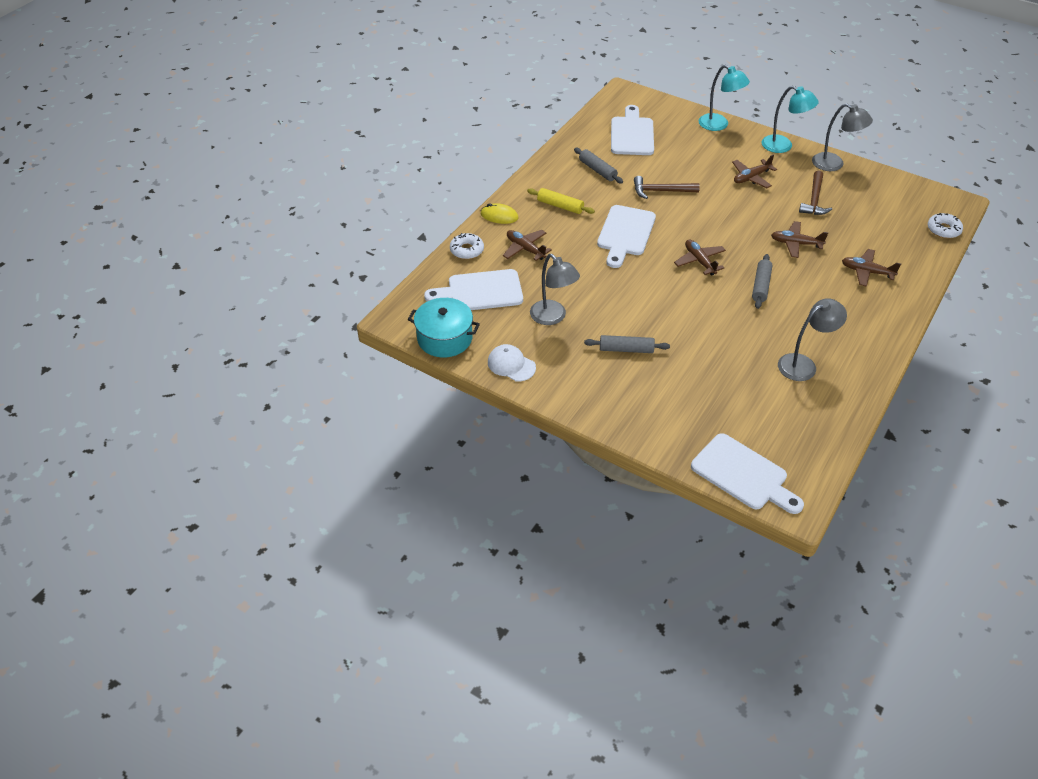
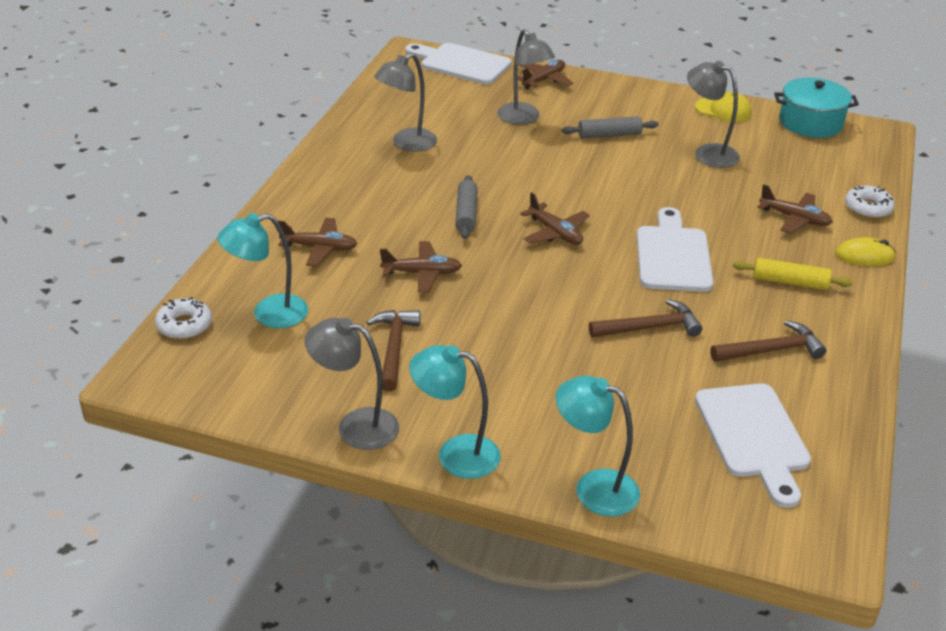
camera: 165 degrees right, 10 degrees down
white cutting board [424,269,523,310] -> none
white cap [488,344,536,381] -> yellow cap [695,92,751,122]
grey rolling pin [574,148,623,183] -> brown hammer [710,321,827,362]
brown plane [732,154,777,188] -> brown plane moved to [517,60,573,89]
none -> turquoise lamp [217,213,309,328]
none -> grey lamp [497,29,555,125]

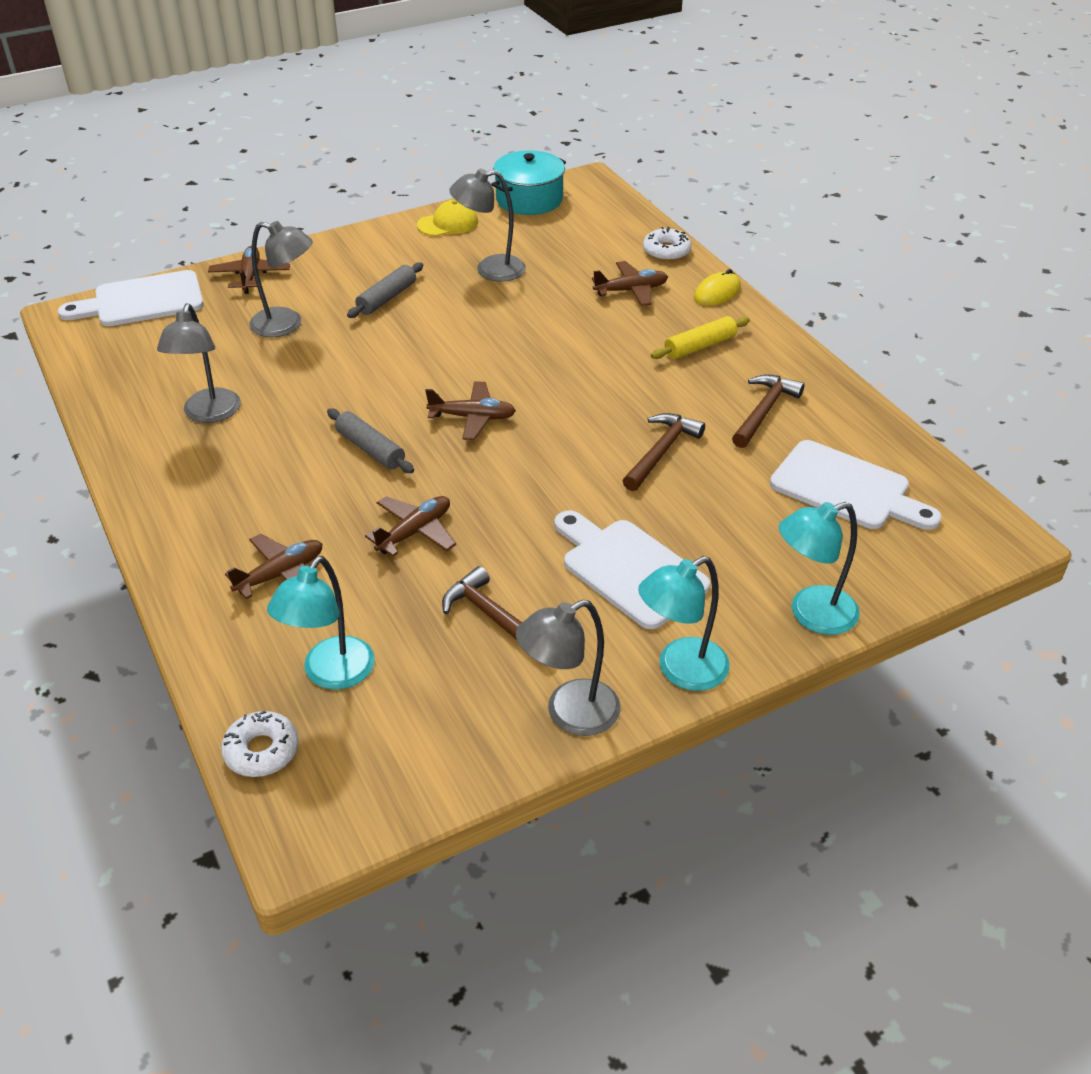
camera: 45 degrees left, 5 degrees up
white cutting board [637,207,713,292] -> white cutting board moved to [554,510,710,629]

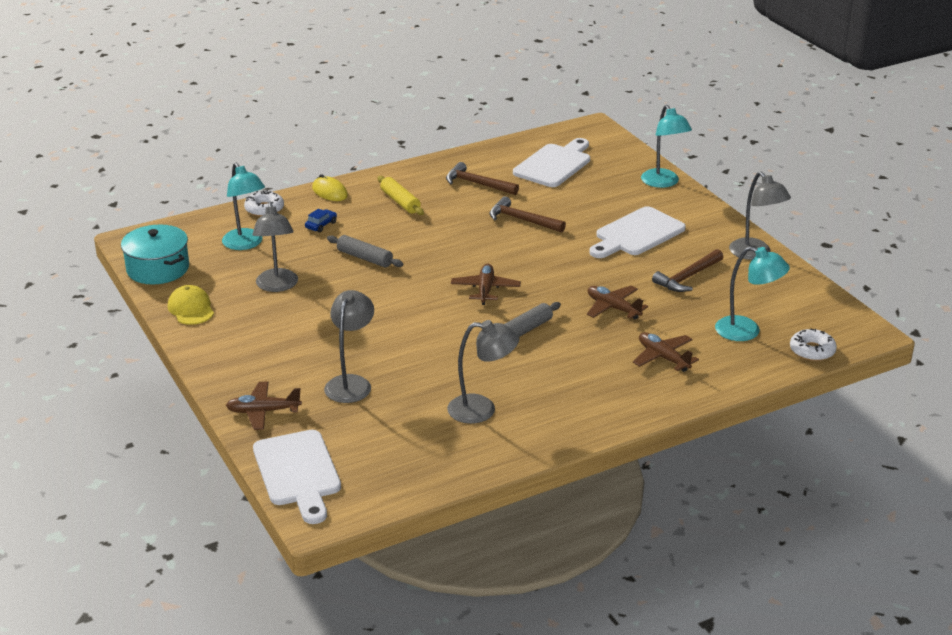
camera: 90 degrees left, 10 degrees down
grey rolling pin [347,262,423,318] -> grey rolling pin moved to [327,235,403,267]
brown plane [592,261,668,306] -> blue car [305,209,337,232]
turquoise lamp [638,556,730,691] -> turquoise lamp moved to [222,162,265,250]

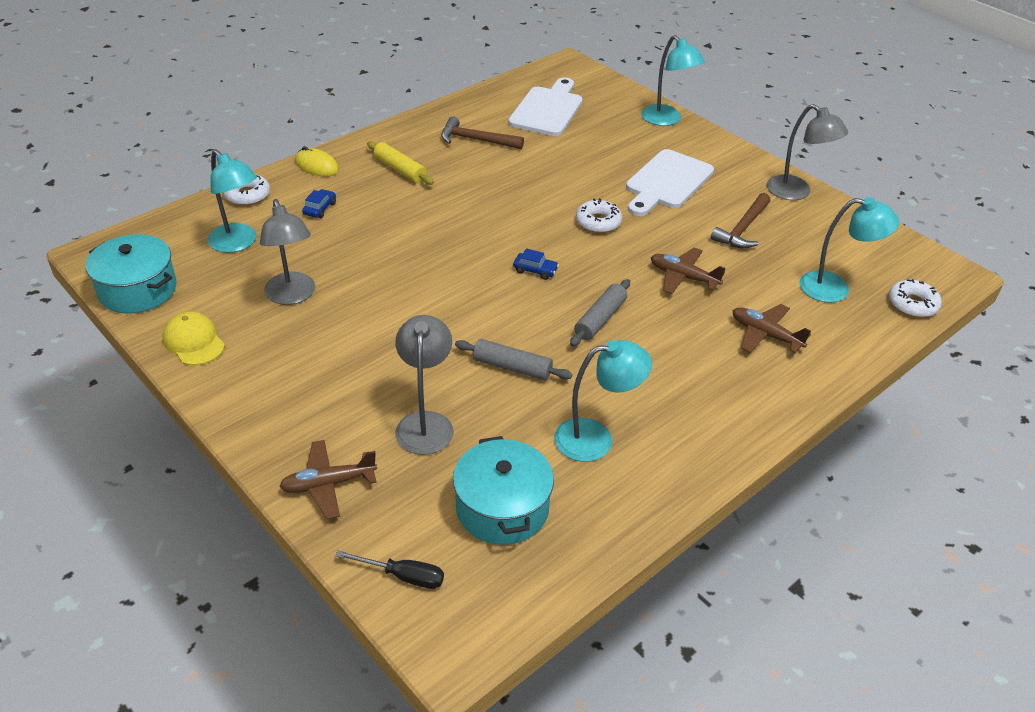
camera: 15 degrees left, 10 degrees up
white cutting board [253,430,341,524] -> black screwdriver [335,550,444,589]
grey rolling pin [327,235,403,267] -> grey rolling pin moved to [455,339,572,380]
grey lamp [447,320,519,424] -> turquoise lamp [554,340,652,462]
brown plane [451,264,521,305] -> blue car [513,248,559,280]
brown hammer [489,197,566,233] -> none
none -> turquoise pot [453,436,554,545]
none -> white donut [576,198,622,233]

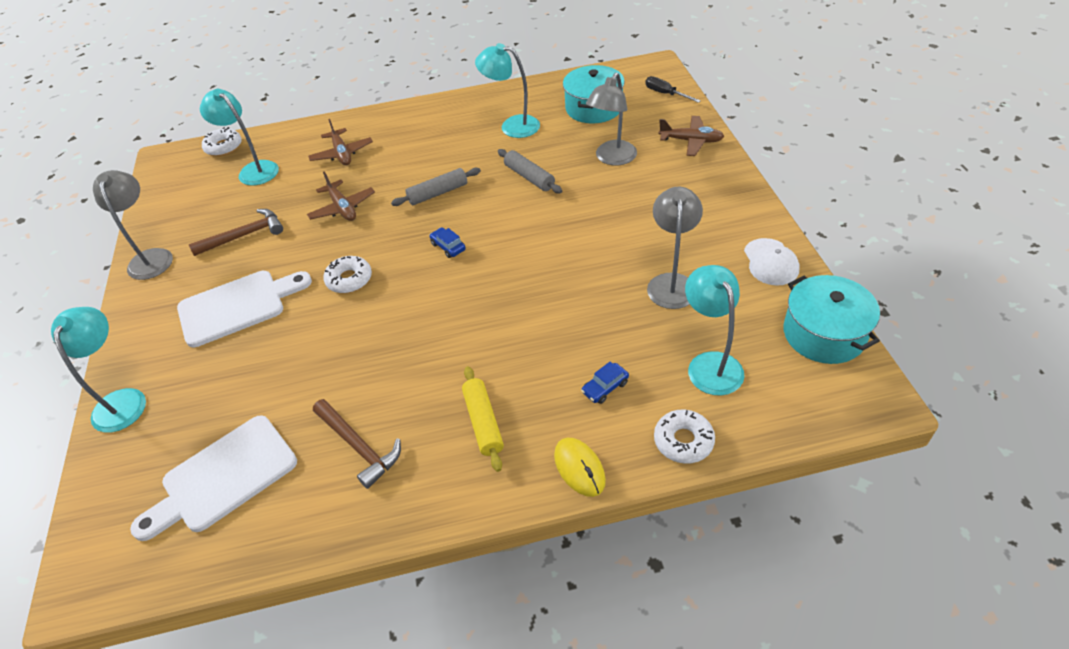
camera: 145 degrees left, 5 degrees up
yellow cap [163,312,225,365] -> white cap [744,238,799,286]

